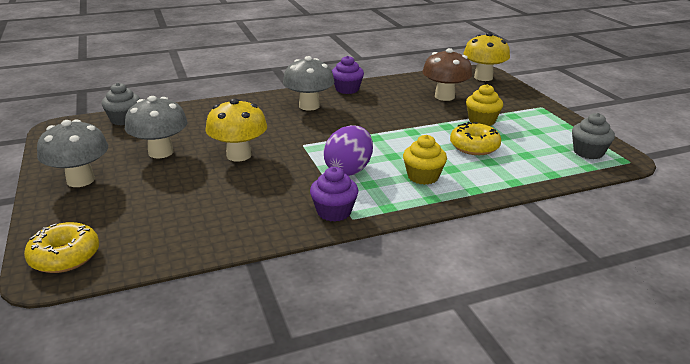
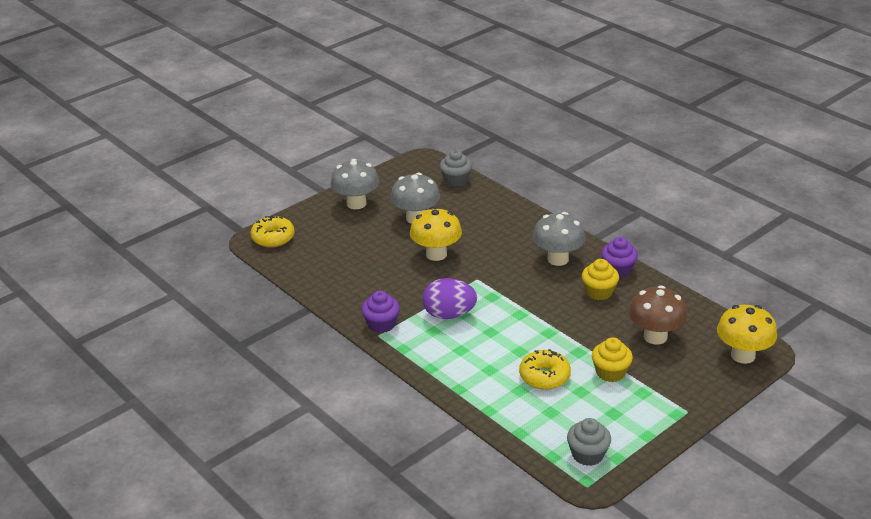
camera: 70 degrees right, 5 degrees up
yellow cupcake [403,135,447,185] -> yellow cupcake moved to [582,259,619,300]

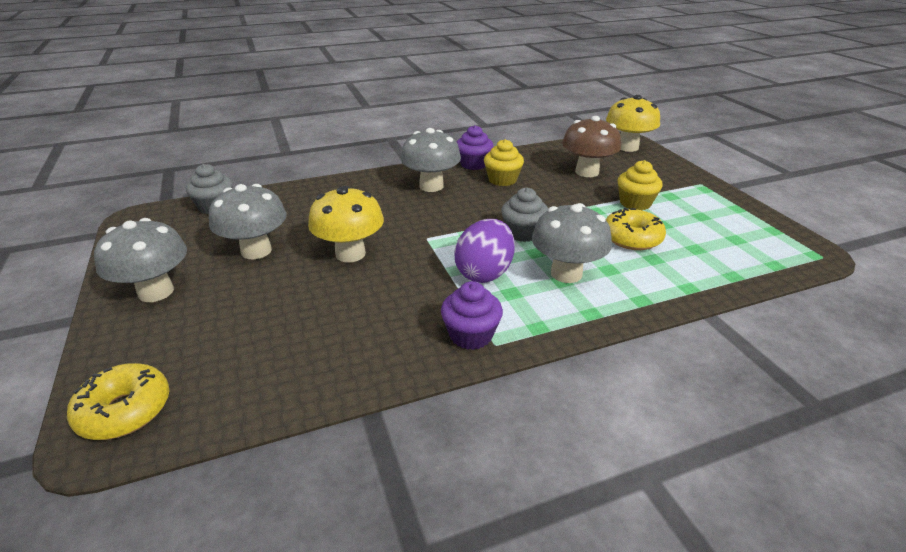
camera: 70 degrees left, 0 degrees up
grey cupcake [567,418,611,466] -> grey cupcake moved to [501,188,548,242]
none -> grey mushroom [532,203,612,283]

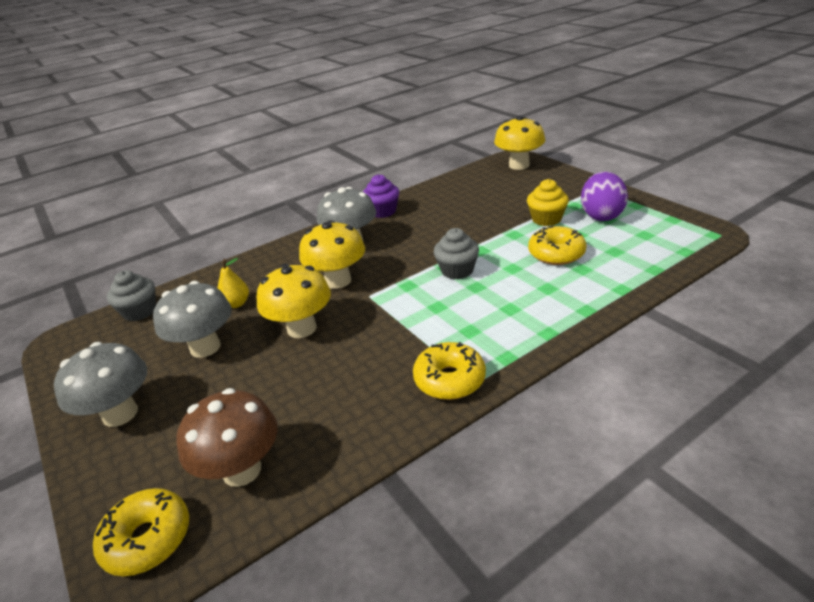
camera: 10 degrees left, 0 degrees up
purple cupcake [441,281,503,350] -> yellow donut [413,342,486,400]
purple egg [454,219,515,283] -> purple egg moved to [581,171,628,221]
yellow cupcake [484,139,524,186] -> none
grey mushroom [532,203,612,283] -> none
brown mushroom [562,116,621,177] -> brown mushroom moved to [176,388,277,487]
none -> yellow pear [218,258,249,308]
none -> yellow mushroom [299,220,365,289]

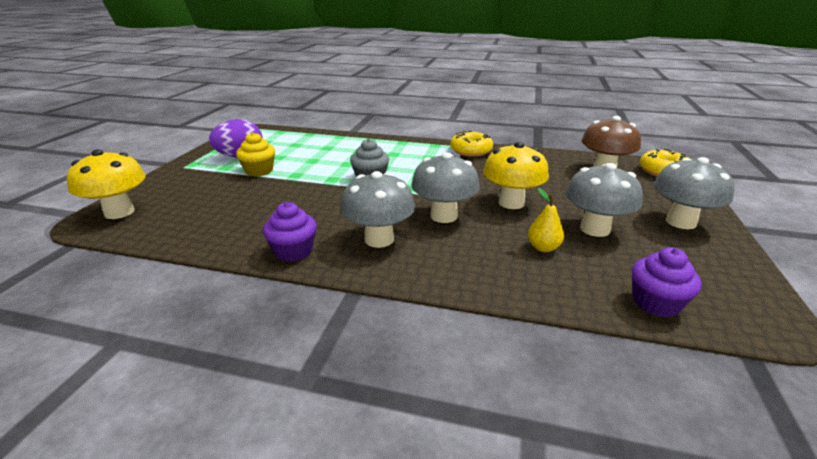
camera: 135 degrees left, 5 degrees down
grey cupcake [107,270,156,321] -> purple cupcake [632,247,702,317]
yellow mushroom [299,220,365,289] -> grey mushroom [411,152,480,223]
yellow donut [528,226,586,265] -> none

